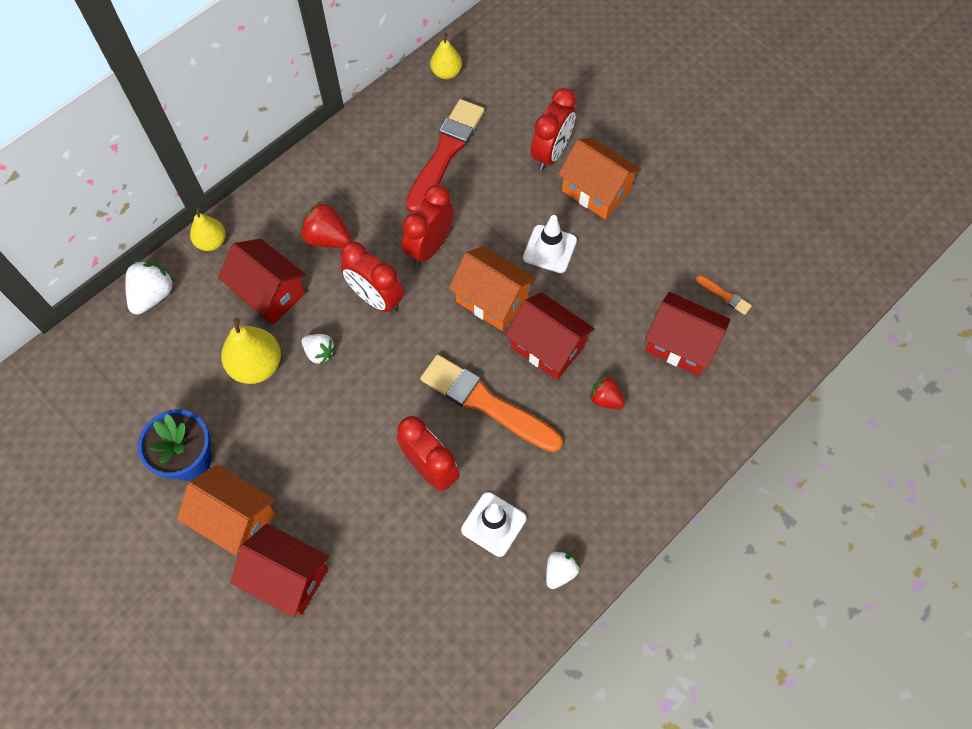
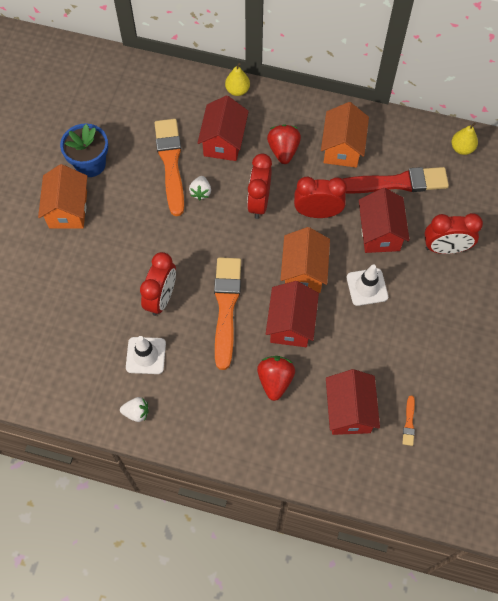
camera: 60 degrees right, 0 degrees up
white strawberry [125,261,174,315] -> none
yellow pear [221,318,281,384] -> orange brush [154,119,184,216]
red house [230,523,329,617] -> red house moved to [359,188,410,253]
orange house [558,138,641,219] -> orange house moved to [321,102,369,168]
red strawberry [589,376,625,409] -> red strawberry [257,356,295,401], size x1.54

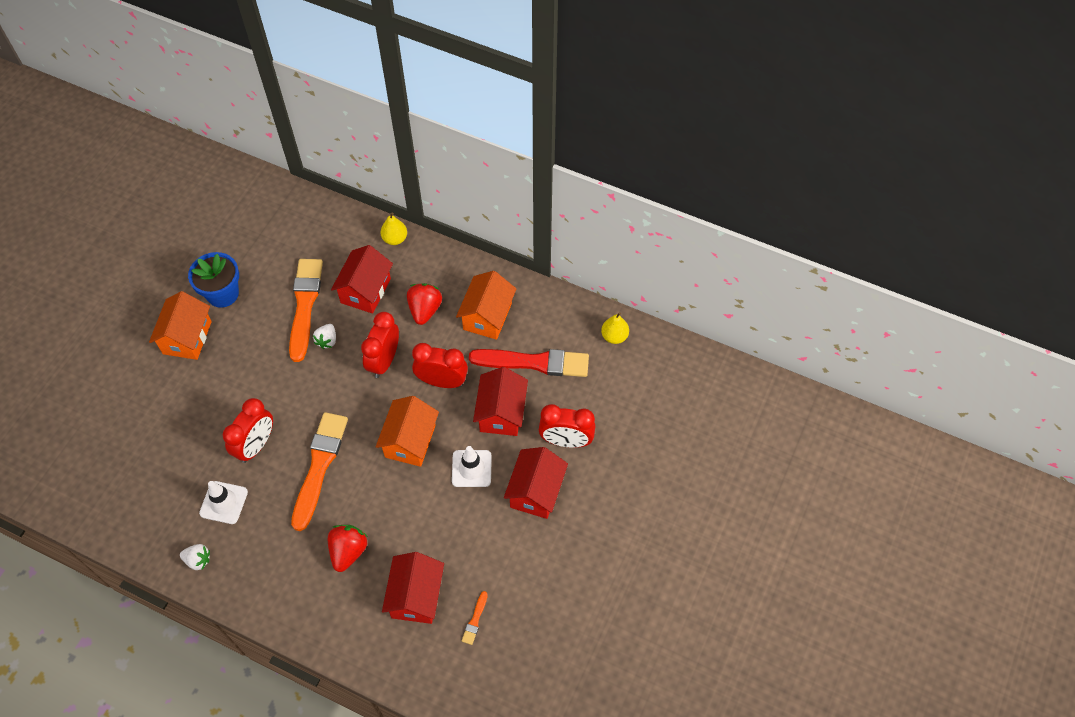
camera: 10 degrees right, 5 degrees down
red house [266,281,319,347] -> red house moved to [504,447,568,519]

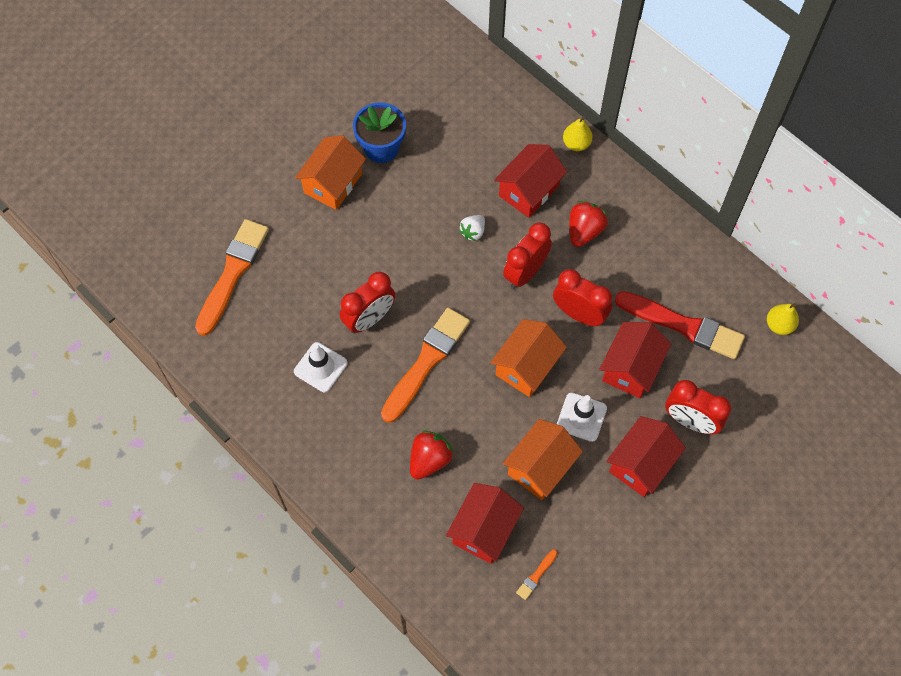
camera: 20 degrees right, 5 degrees up
white strawberry [180,544,210,570] -> none
orange brush [289,259,323,362] -> orange brush moved to [195,219,269,336]
orange house [456,271,516,340] -> orange house moved to [503,419,583,500]

